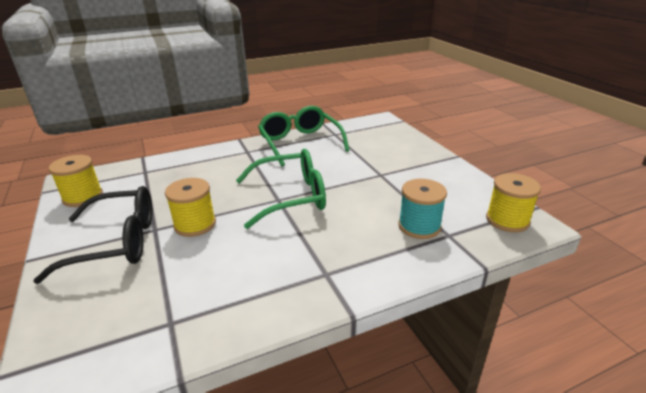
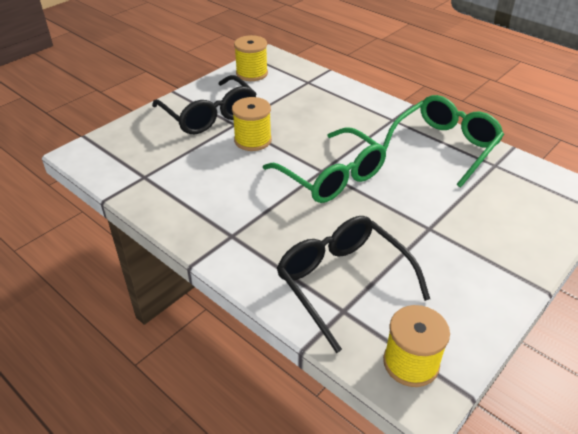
camera: 65 degrees right, 10 degrees up
turquoise spool [399,179,447,239] -> black glasses [277,216,430,353]

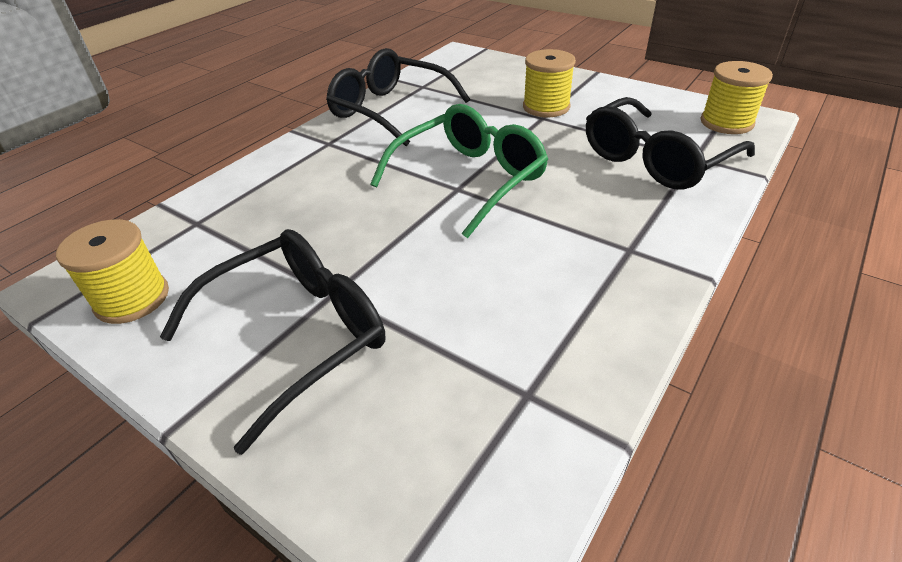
camera: 95 degrees left, 0 degrees up
yellow spool [232,97,272,151] -> yellow spool moved to [523,49,576,117]
green glasses [383,95,504,187] -> black glasses [326,48,470,146]

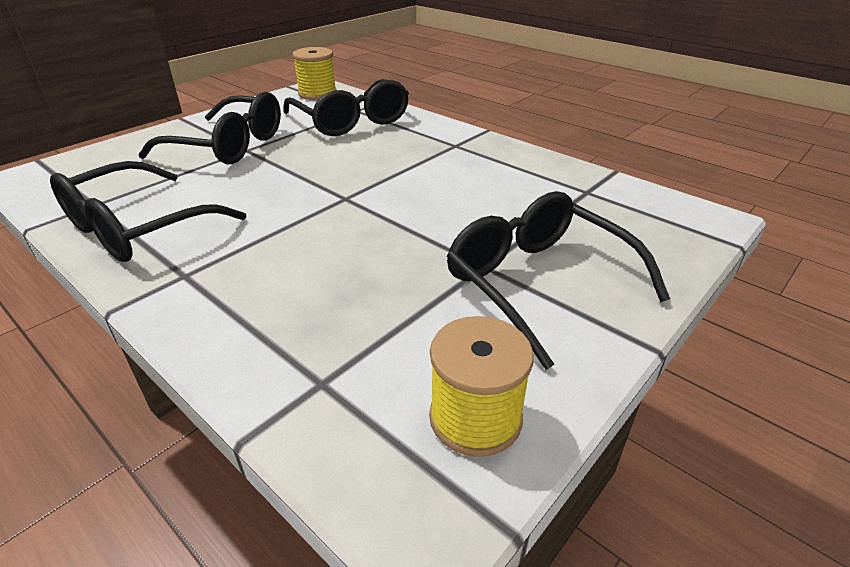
camera: 85 degrees left, 5 degrees down
green glasses [370,104,548,238] -> none
yellow spool [523,49,576,117] -> black glasses [138,92,281,164]

